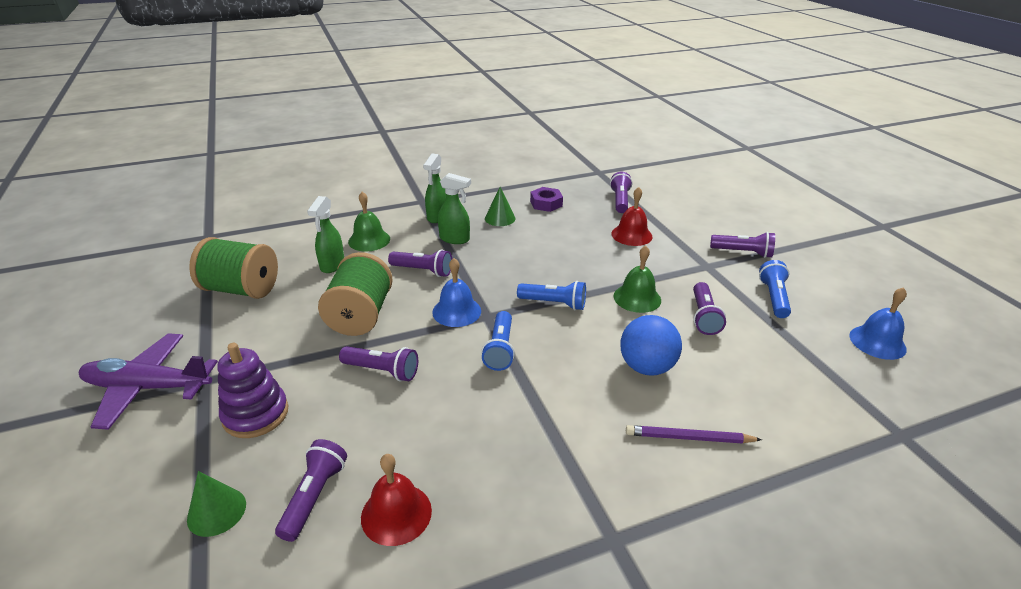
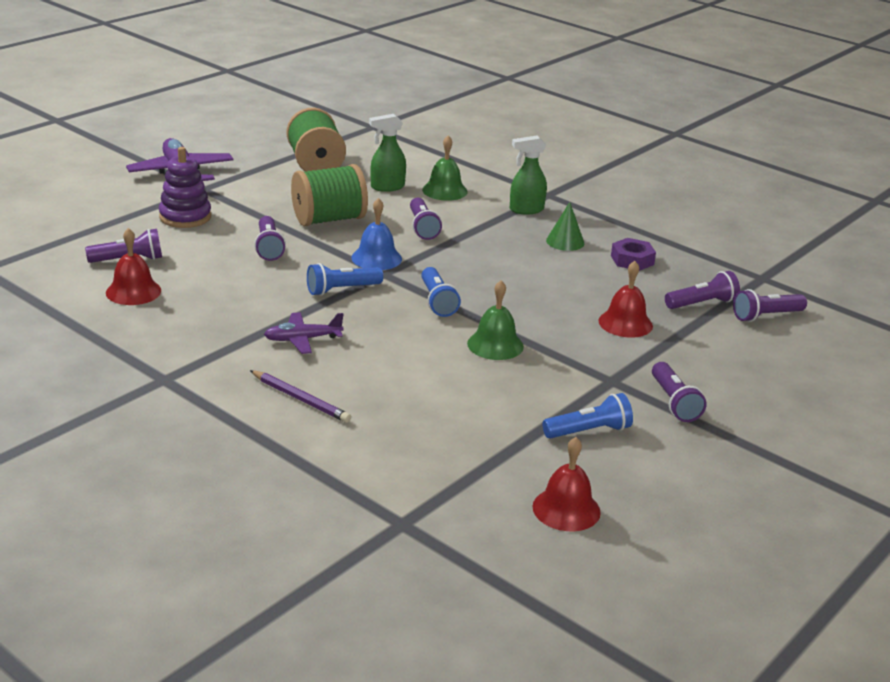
camera: 60 degrees right, 5 degrees down
green cone [187,471,246,537] -> none
green spray bottle [438,173,471,244] -> none
blue ball [620,315,682,376] -> none
purple pencil [626,425,762,444] -> purple pencil turned 150 degrees clockwise [250,370,351,423]
purple flashlight [693,282,726,335] -> purple flashlight moved to [733,289,807,322]
blue bell [849,287,907,360] -> red bell [532,437,601,531]
none -> purple plane [264,312,344,354]

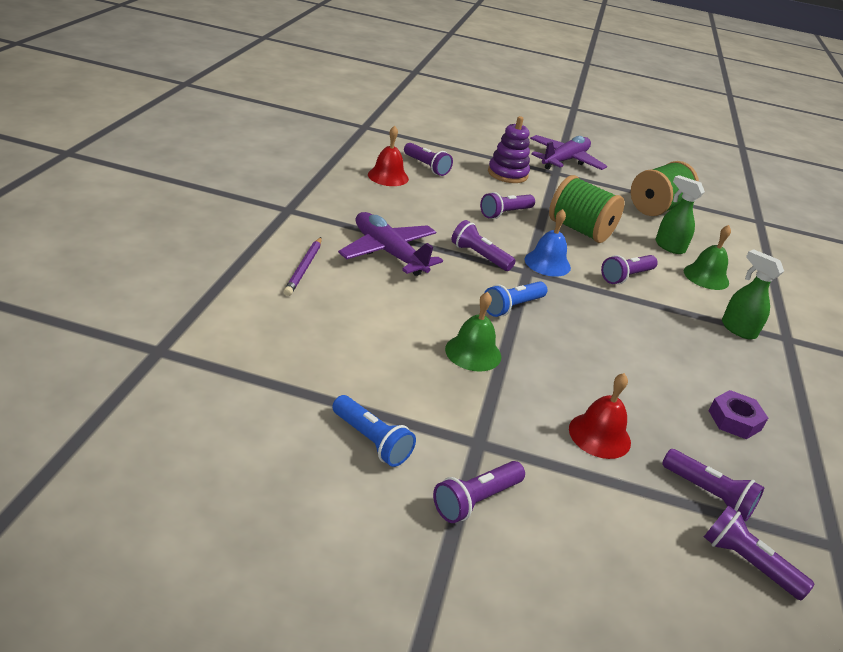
camera: 60 degrees right, 5 degrees up
purple plane [264,312,344,354] -> purple plane [338,212,443,276], size x1.69
blue flashlight [307,263,383,296] -> purple flashlight [452,220,515,271]
red bell [532,437,601,531] -> none
green cone [546,202,584,251] -> none

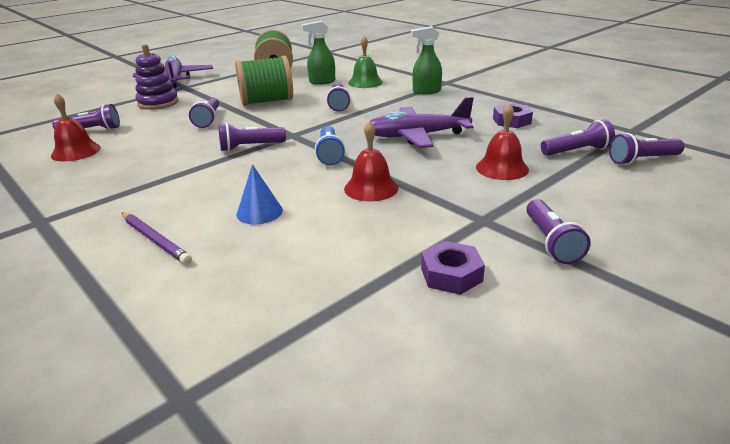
camera: 50 degrees left, 5 degrees down
blue flashlight [332,395,416,467] -> purple nut [421,241,485,295]
purple plane [338,212,443,276] -> purple plane moved to [370,97,474,148]
green bell [445,292,501,372] -> red bell [344,120,399,201]
blue bell [524,209,571,277] -> none
none -> blue cone [236,164,283,224]

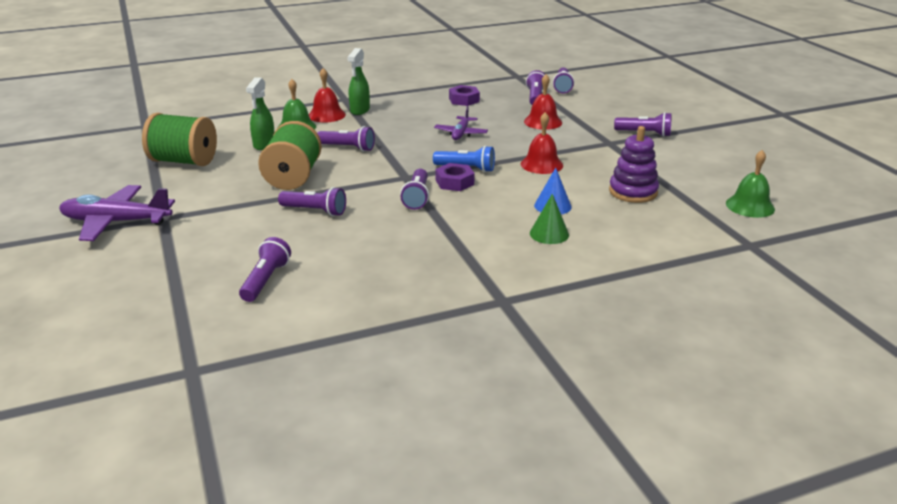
camera: 70 degrees left, 0 degrees up
red bell [51,94,101,162] -> red bell moved to [309,68,346,122]
purple pencil [121,212,192,264] -> none
purple stacking toy [136,44,178,110] -> purple stacking toy moved to [609,126,659,203]
purple plane [370,97,474,148] -> purple plane [434,106,488,140], size x0.59
purple nut [421,241,485,295] -> purple nut moved to [435,163,475,191]
none -> green cone [530,194,569,244]
none -> green bell [726,150,775,218]

